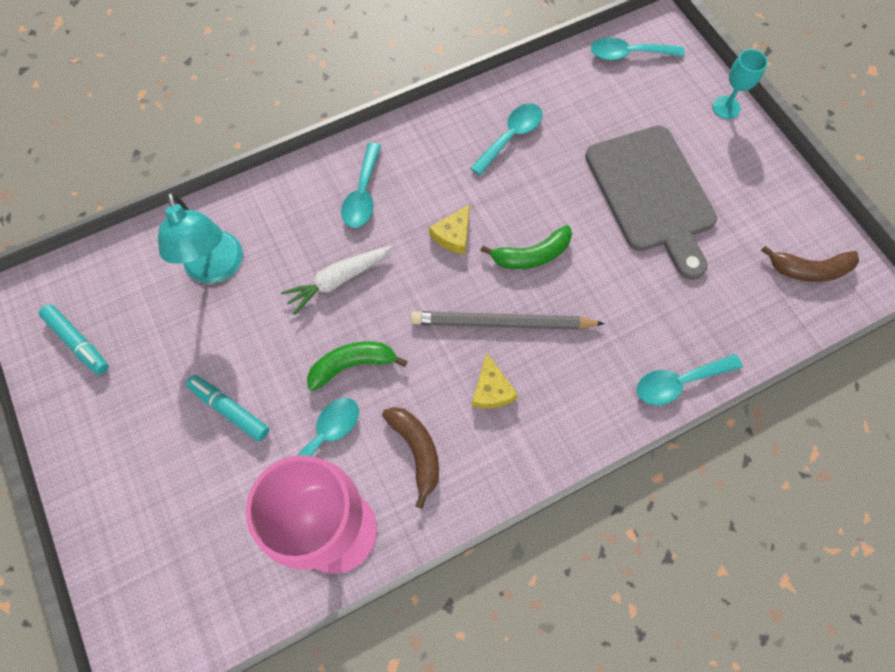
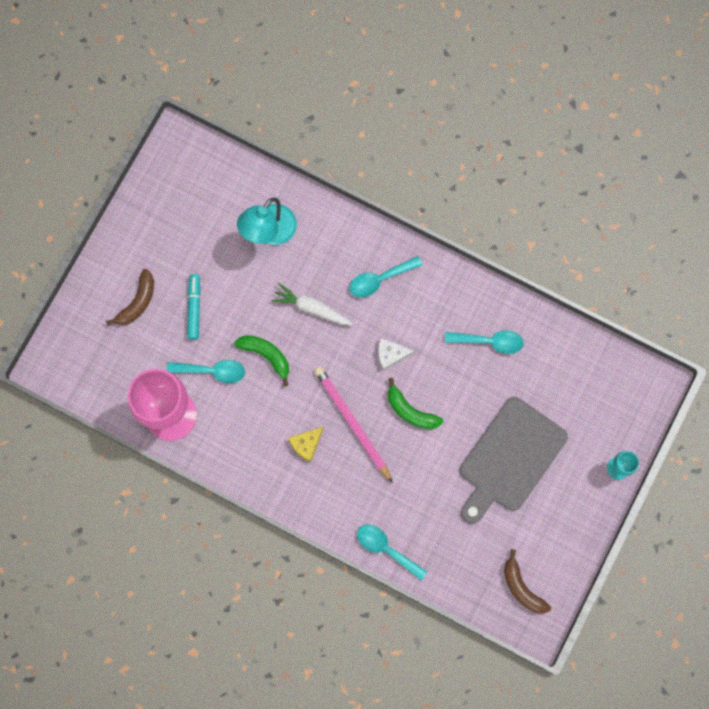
camera: 55 degrees right, 10 degrees up
turquoise marker [39,304,109,375] -> none
brown banana [382,407,439,509] -> brown banana moved to [106,269,154,326]
grey pencil [411,311,605,330] -> pink pencil [314,366,393,483]
yellow cheese [429,204,470,254] -> white cheese [378,338,415,370]
turquoise spoon [591,37,684,60] -> none

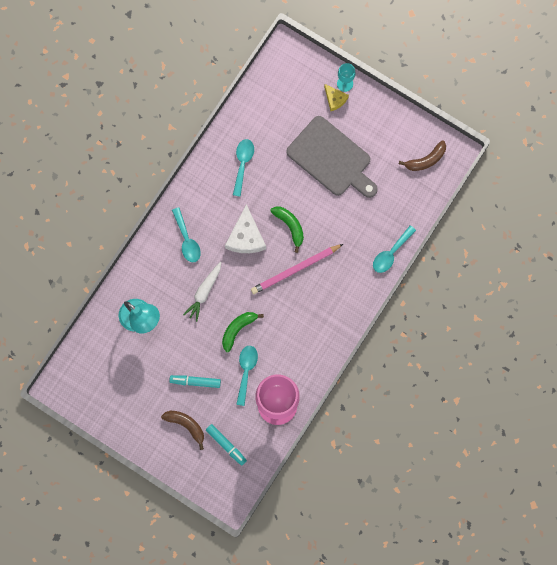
camera: 85 degrees left, 0 degrees up
yellow cheese [289,427,323,462] -> yellow cheese moved to [324,84,349,111]
white cheese [378,338,415,370] -> white cheese [225,204,266,253], size x1.73
green banana [388,378,444,429] -> green banana turned 75 degrees counterclockwise [270,206,304,253]
none -> turquoise marker [206,424,247,466]

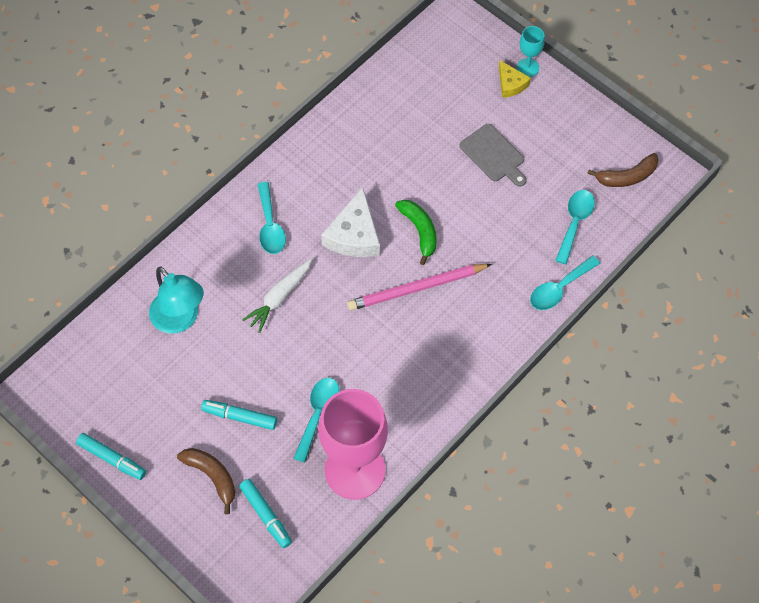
camera: 10 degrees right, 15 degrees down
green banana [222,312,264,352] -> none
turquoise spoon [233,139,254,197] -> turquoise spoon moved to [555,190,595,264]
grey cutting board [286,116,378,198] -> grey cutting board [459,124,526,187], size x0.56
none -> turquoise marker [76,433,146,480]

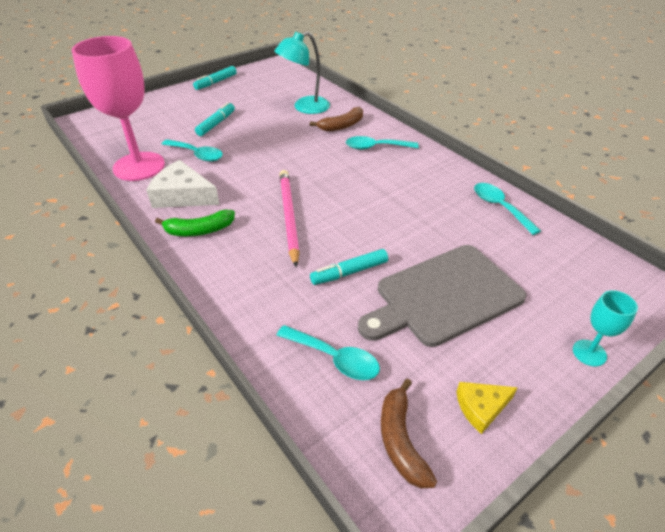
camera: 100 degrees right, 20 degrees down
brown banana [177,448,235,514] -> brown banana moved to [310,107,363,131]
turquoise marker [239,479,292,548] -> turquoise marker moved to [310,249,388,285]
white carrot [242,259,312,333] -> none
white cheese [321,187,380,257] -> white cheese moved to [146,160,220,208]
green banana [395,200,437,265] -> green banana moved to [155,210,235,236]
grey cutting board [459,124,526,187] -> grey cutting board [358,245,526,347], size x1.80
yellow cheese [499,60,531,98] -> yellow cheese moved to [456,382,518,434]
turquoise spoon [530,255,600,310] -> turquoise spoon moved to [474,183,541,235]

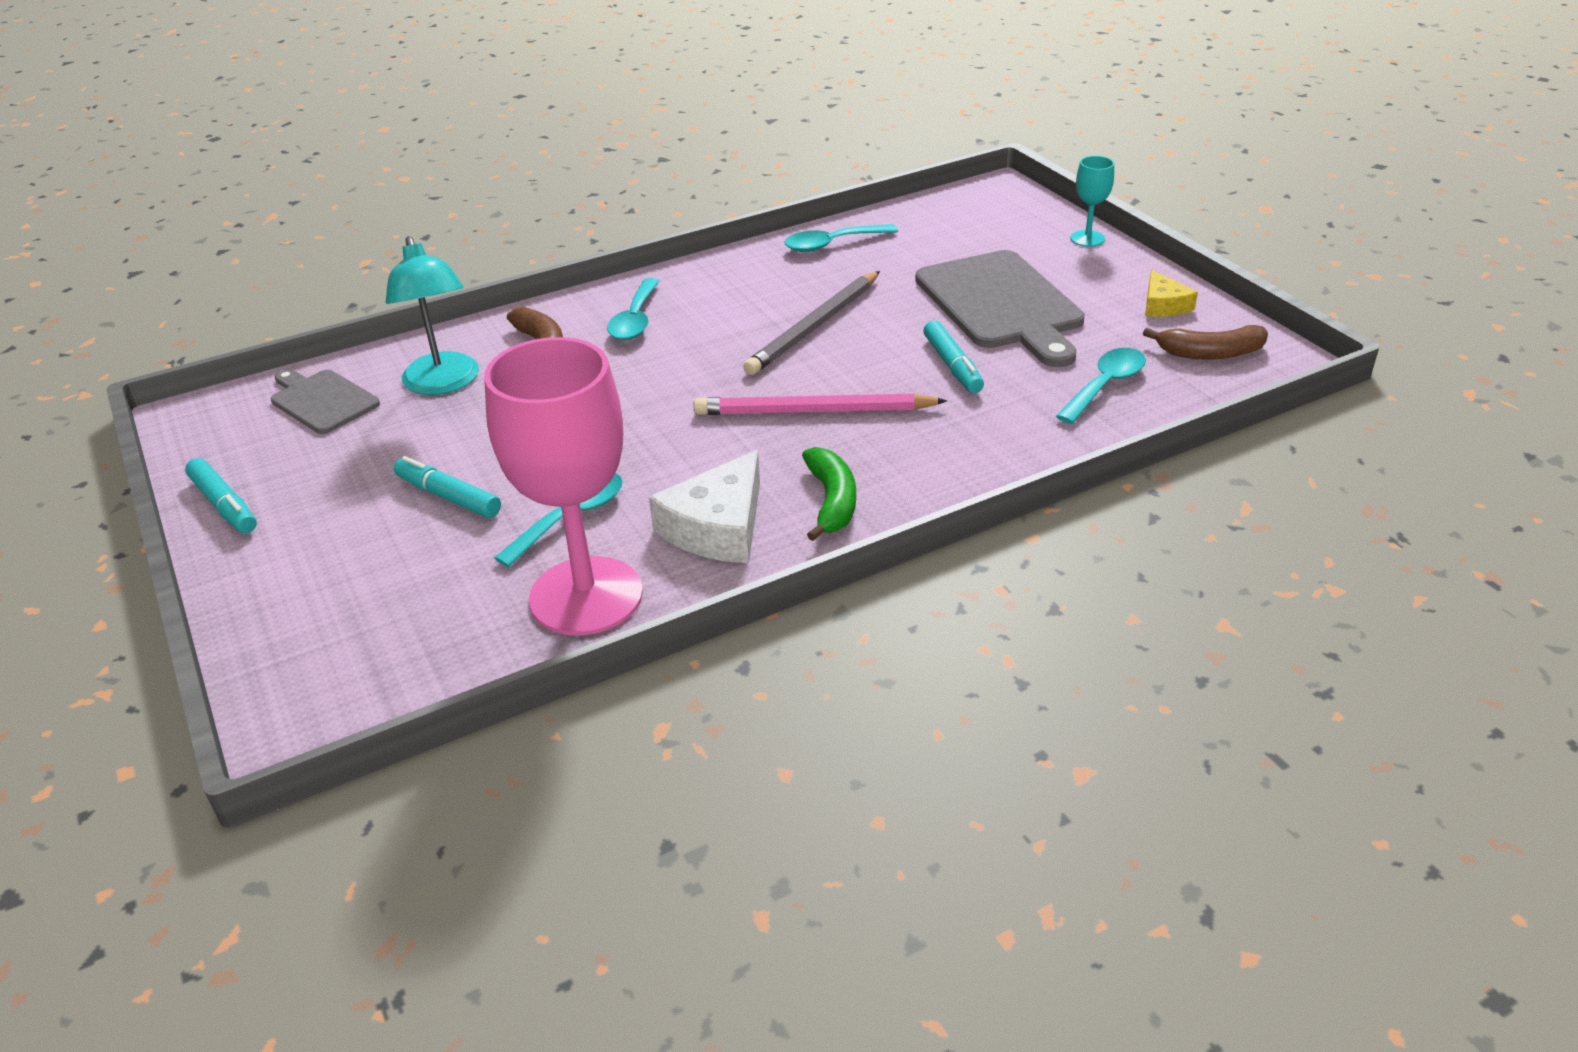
camera: 80 degrees left, 5 degrees down
none -> grey cutting board [271,369,380,434]
none -> grey pencil [743,271,880,375]

